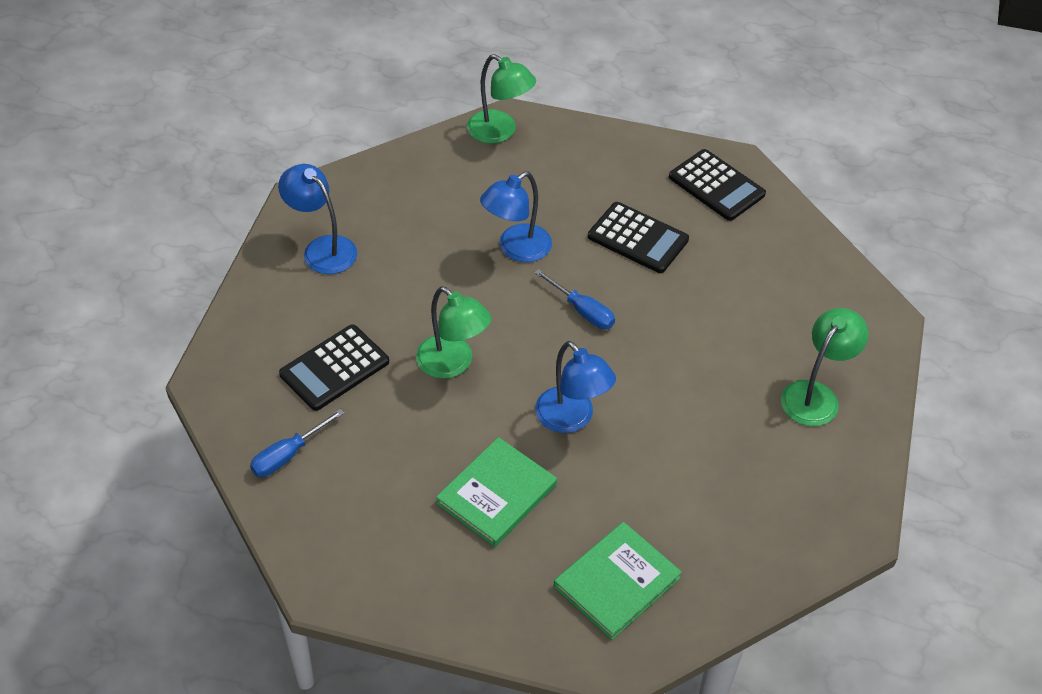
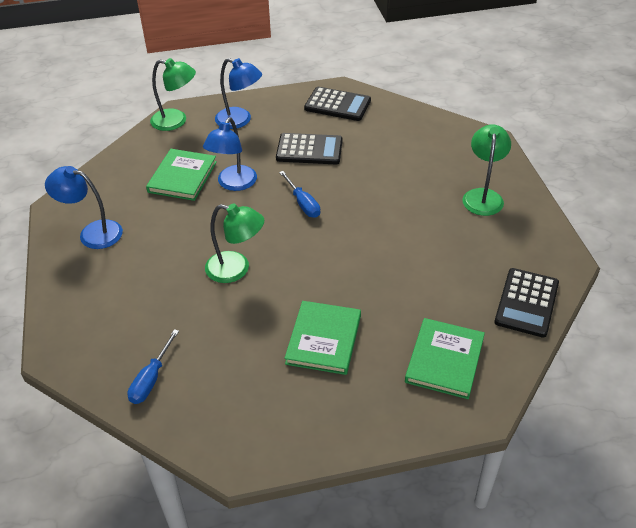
camera: 25 degrees left, 5 degrees down
black calculator [279,324,389,411] -> black calculator moved to [494,268,559,338]
blue screwdriver [534,269,615,329] -> blue screwdriver turned 45 degrees clockwise [279,171,320,218]
blue lamp [535,341,616,433] -> blue lamp moved to [215,58,262,129]
none -> green book [146,149,217,201]

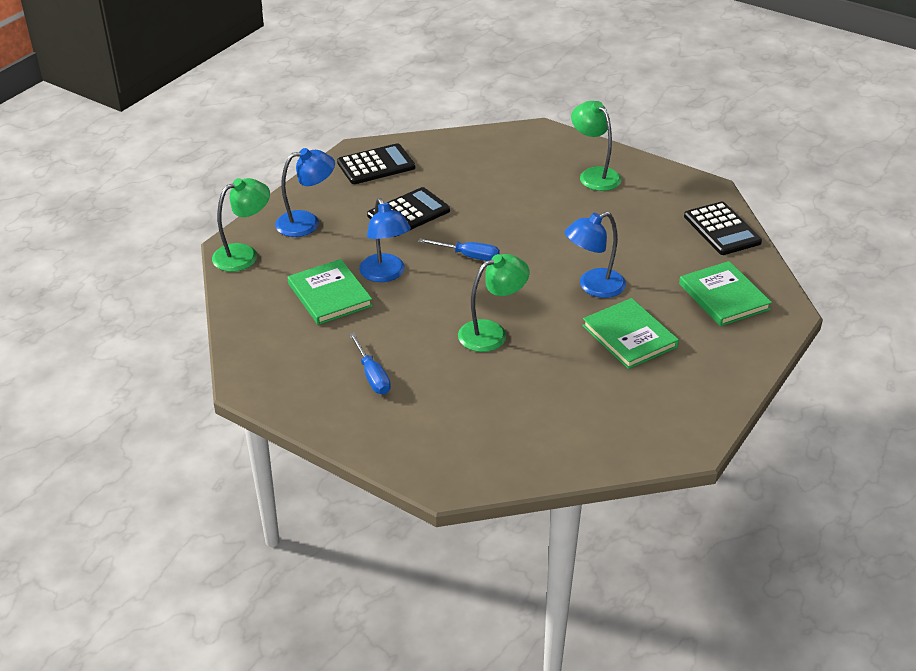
camera: 45 degrees left, 5 degrees down
blue lamp [45,166,123,249] -> blue lamp moved to [565,212,626,298]
blue screwdriver [127,329,179,404] -> blue screwdriver moved to [349,333,391,394]

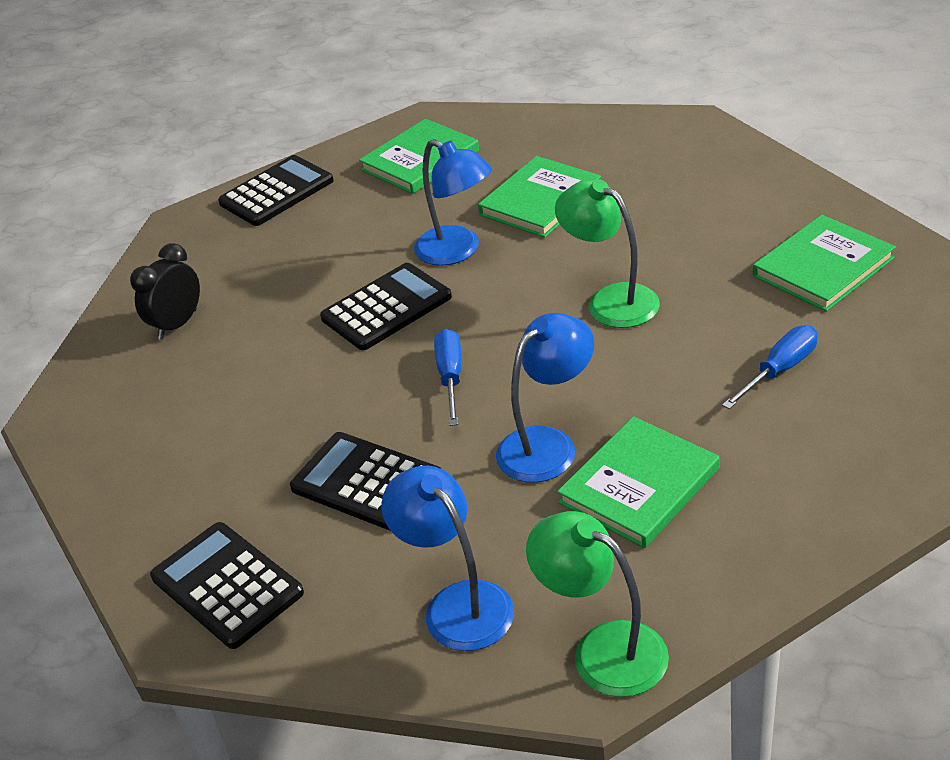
camera: 105 degrees left, 0 degrees up
green lamp [571,101,621,191] -> black clock [130,243,200,340]
none -> black calculator [320,263,452,350]
none -> green book [753,215,896,312]

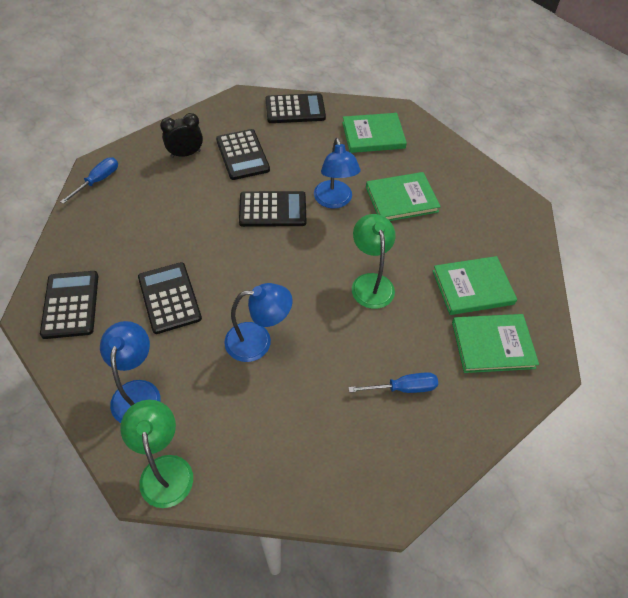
camera: 30 degrees right, 15 degrees up
blue screwdriver [434,329,462,426] -> blue screwdriver moved to [60,157,118,204]
green book [557,417,719,548] -> green book moved to [433,256,517,315]
none -> black calculator [216,129,270,180]

